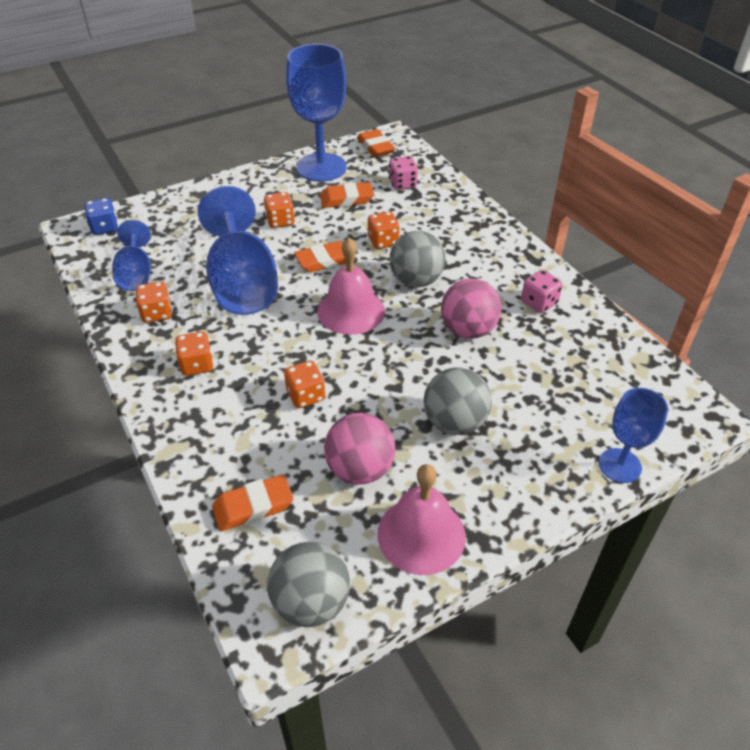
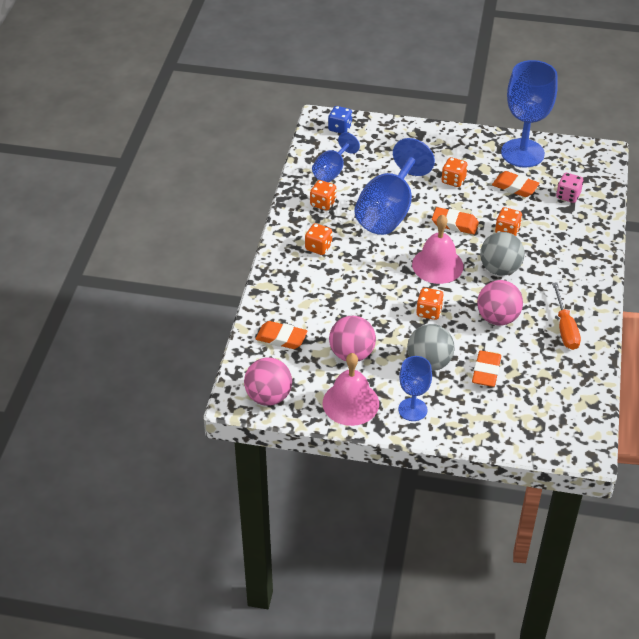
camera: 40 degrees right, 0 degrees up
grey ball [267,542,350,627] -> pink ball [244,358,292,406]
orange dice [284,361,325,408] -> orange dice moved to [416,288,444,320]
orange eraser [357,129,395,157] -> orange eraser moved to [472,351,501,387]
pink dice [521,270,563,313] -> orange screwdriver [552,282,581,350]
blue goblet [599,388,668,483] -> blue goblet moved to [398,356,432,421]

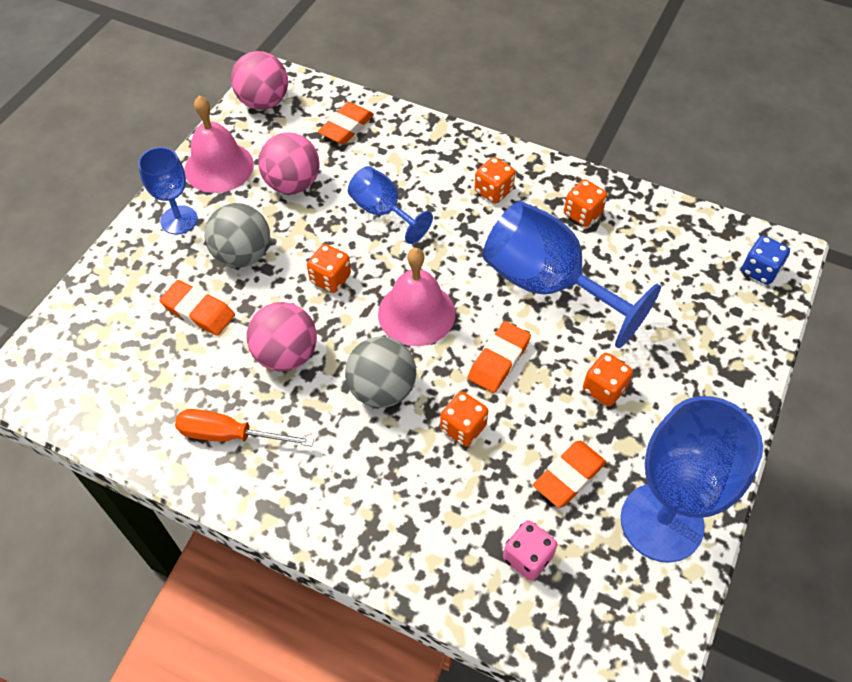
camera: 105 degrees right, 10 degrees up
blue goblet [312,132,360,182] -> blue goblet moved to [348,166,433,244]

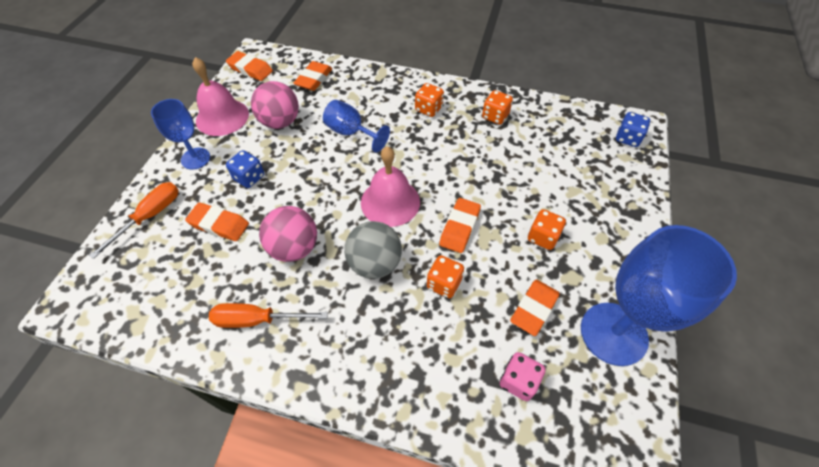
camera: 10 degrees left, 0 degrees up
grey ball [204,203,270,268] -> blue dice [226,150,264,188]
pink ball [231,51,288,110] -> orange eraser [226,51,273,81]
orange dice [307,244,351,293] -> none
blue goblet [483,201,661,348] -> none
none -> orange screwdriver [89,182,179,259]

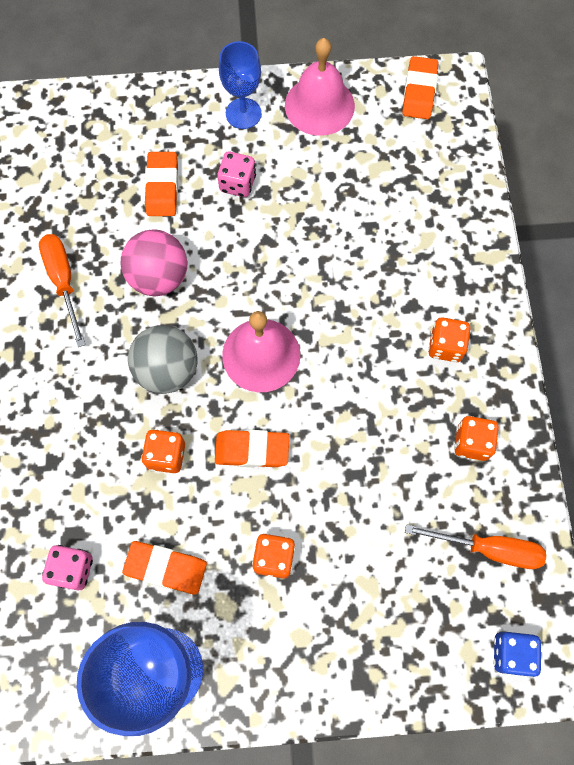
camera: 70 degrees right, 15 degrees up
orange screwdriver [89,182,179,259] -> orange screwdriver moved to [405,524,546,569]
blue dice [226,150,264,188] -> pink dice [217,152,256,197]
pink ball [251,81,299,129] -> none
orange eraser [293,61,332,91] -> none
blue goblet [323,100,390,152] -> none

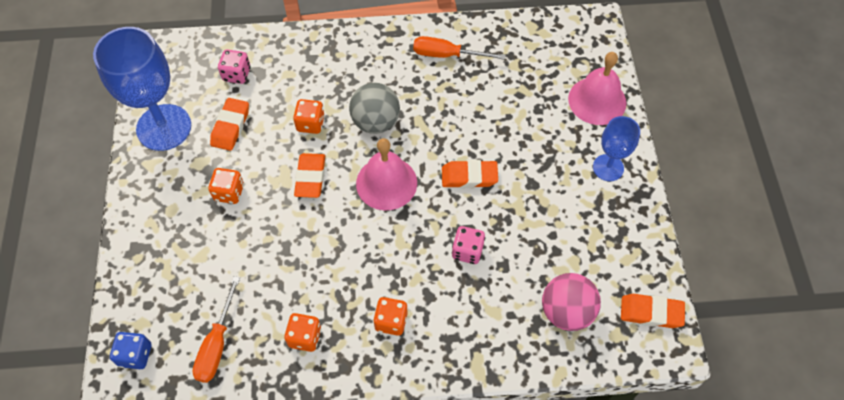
camera: 90 degrees right, 10 degrees down
orange screwdriver [39,234,86,347] -> orange screwdriver turned 150 degrees counterclockwise [413,36,505,60]
pink ball [120,229,187,296] -> pink ball moved to [542,273,601,331]
orange eraser [145,152,178,216] -> orange eraser moved to [442,160,498,188]
pink dice [217,152,256,197] -> pink dice moved to [452,226,485,264]
pink bell [285,38,355,136] -> pink bell moved to [568,52,626,125]

